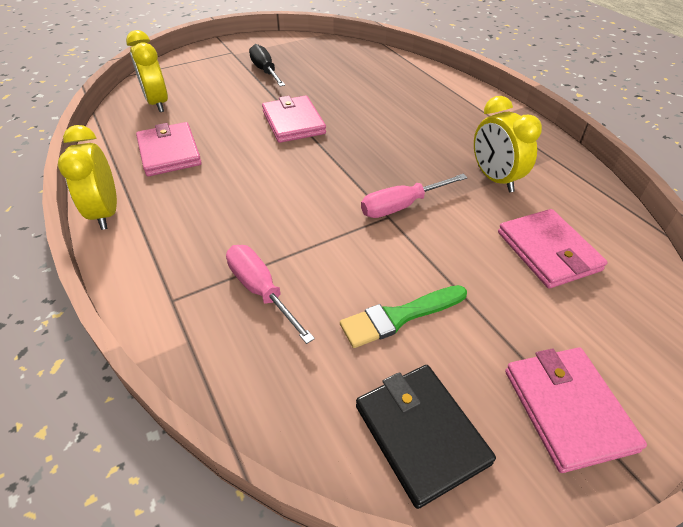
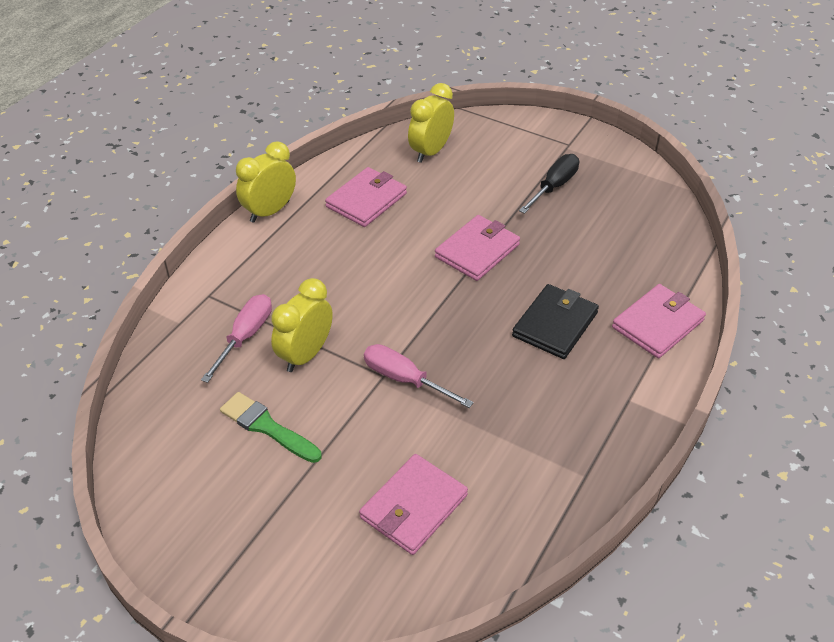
camera: 60 degrees right, 0 degrees up
black wallet [356,365,496,509] -> black wallet moved to [512,284,599,359]
yellow clock [474,96,542,192] -> yellow clock moved to [271,278,333,372]
pink wallet [505,347,647,473] -> pink wallet moved to [612,284,706,358]

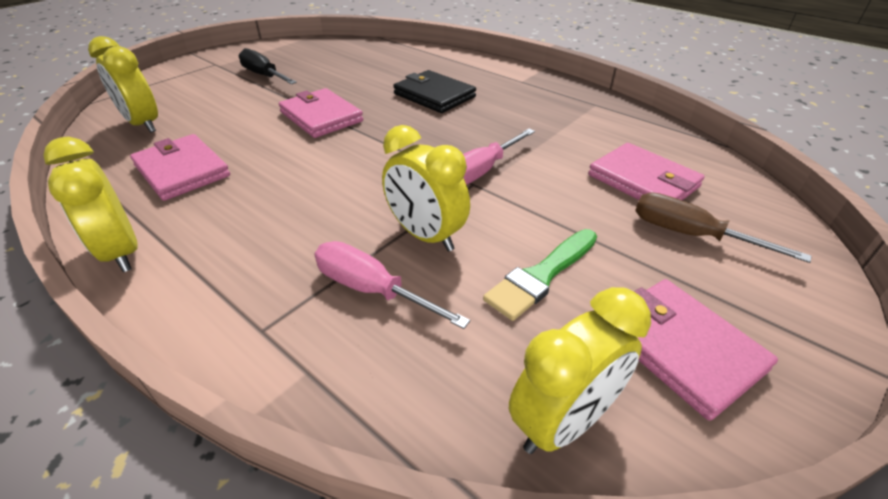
camera: 80 degrees left, 5 degrees down
pink wallet [612,284,706,358] -> pink wallet moved to [634,279,778,421]
none -> yellow clock [509,287,651,454]
none -> brown screwdriver [635,193,811,263]

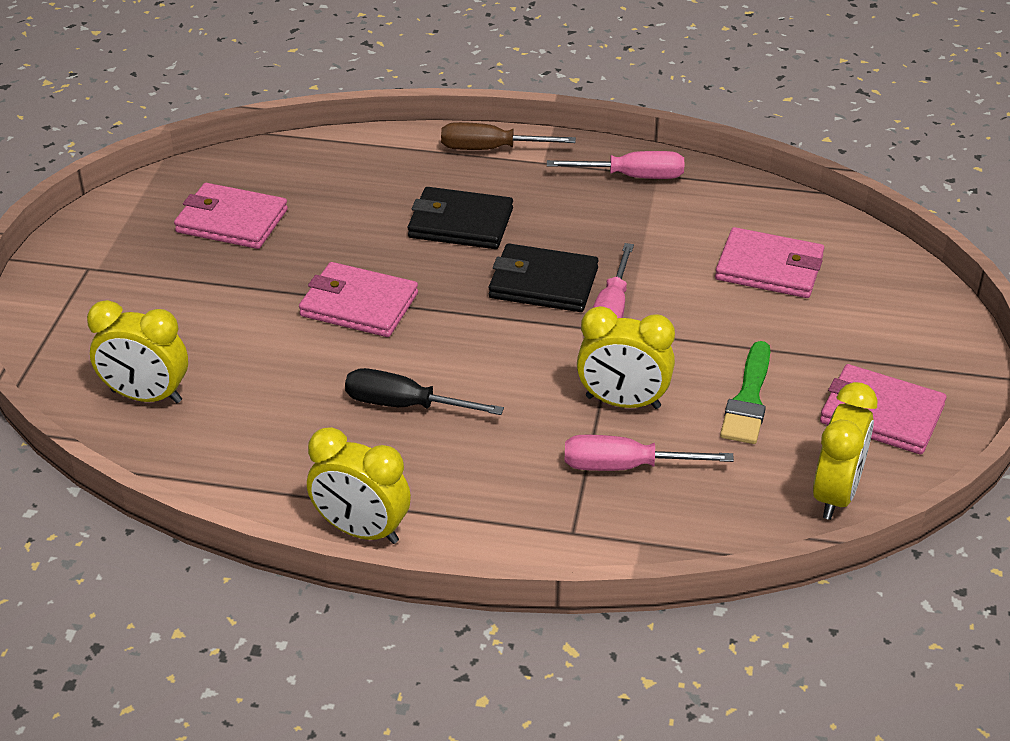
camera: 30 degrees left, 0 degrees up
pink wallet [130,134,230,201] -> pink wallet moved to [174,183,288,249]
black screwdriver [239,48,297,84] -> black screwdriver moved to [345,368,504,415]
brown screwdriver [635,193,811,263] -> brown screwdriver moved to [441,122,576,150]
none -> black wallet [489,243,599,312]
none -> pink screwdriver [547,151,684,179]

